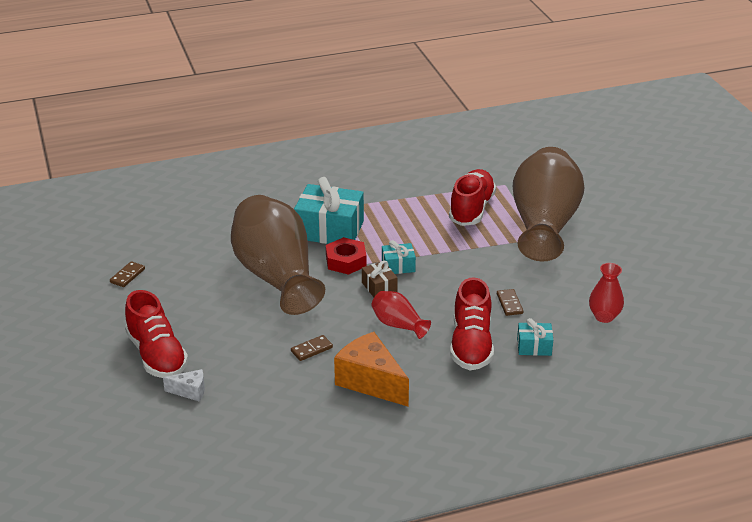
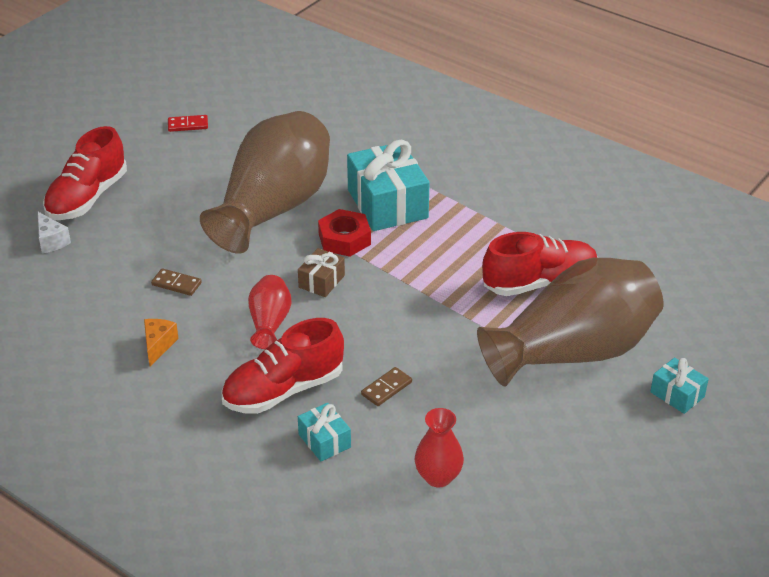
camera: 55 degrees right, 5 degrees up
brown domino [110,261,145,287] -> red domino [168,115,208,132]
orange cheese [334,332,409,407] -> orange cheese [144,319,179,367], size x0.50
turquoise gift [382,240,416,274] -> turquoise gift moved to [650,358,709,414]

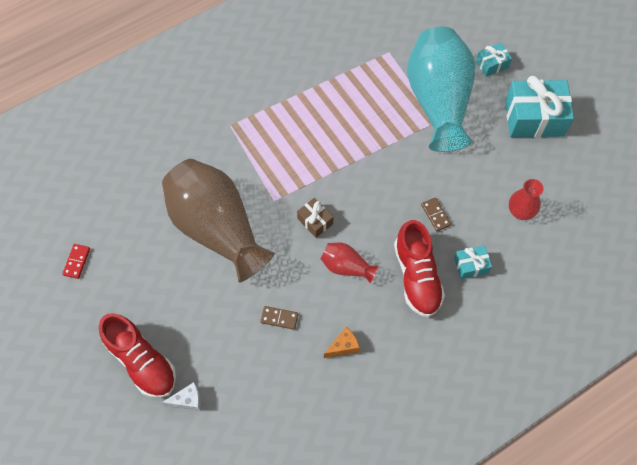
camera: 70 degrees left, 25 degrees up
orange cheese [144,319,179,367] -> orange cheese turned 120 degrees clockwise [324,327,360,358]
brown domino [151,268,202,296] -> brown domino turned 60 degrees clockwise [260,306,298,330]
red nut [318,209,371,257] -> none
turquoise gift [347,140,430,231] -> turquoise gift moved to [505,76,574,137]
brown vase [477,258,664,387] -> turquoise vase [407,26,475,152]
red shoe [482,232,598,296] -> none

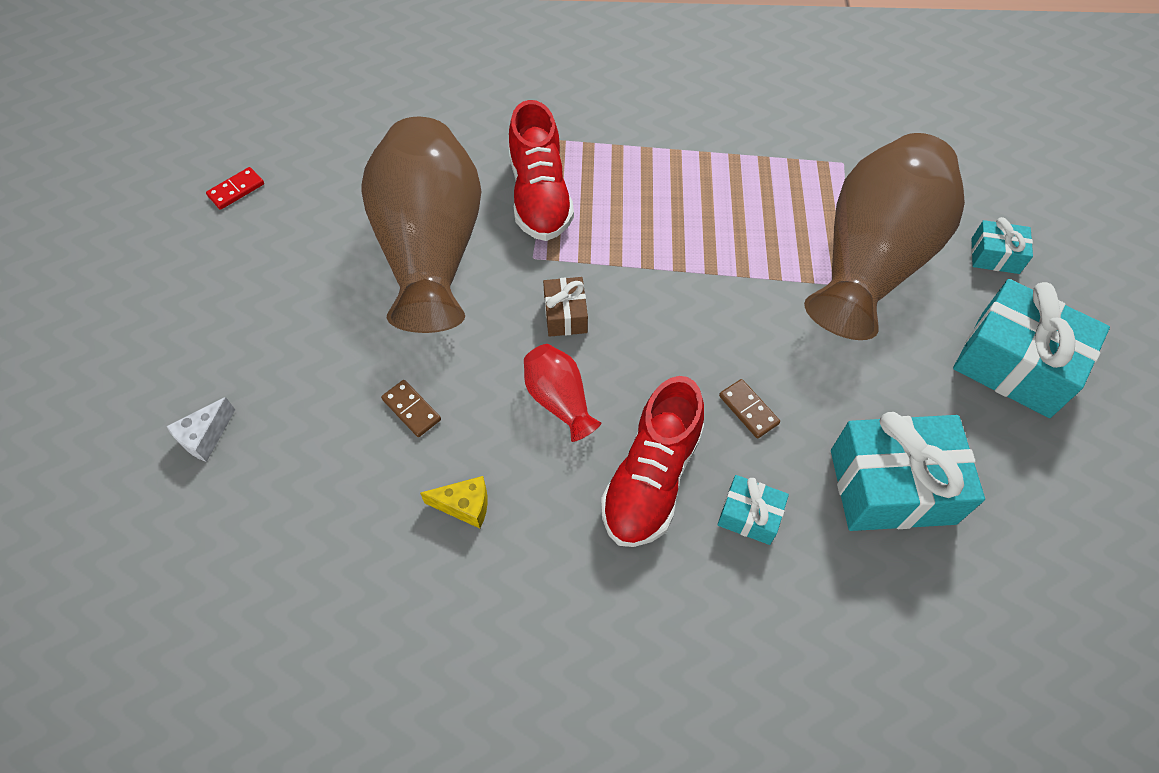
camera: 35 degrees right, 5 degrees down
red shoe [99,313,176,398] -> red shoe moved to [509,100,574,241]
white cheese [162,382,201,411] -> white cheese turned 105 degrees clockwise [167,397,235,462]
orange cheese [324,327,360,358] -> yellow cheese [420,476,488,529]
turquoise vase [407,26,475,152] -> brown vase [804,133,965,340]
brown domino [421,197,451,232] -> brown domino turned 45 degrees counterclockwise [719,379,780,439]
red vase [509,179,544,220] -> turquoise gift [831,412,985,531]

